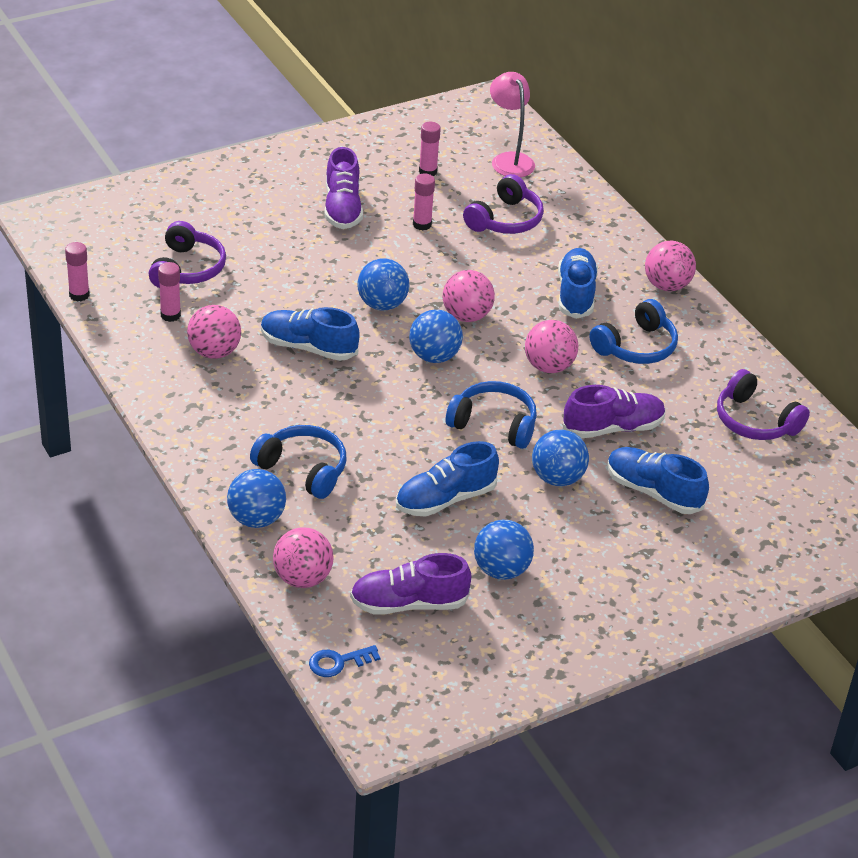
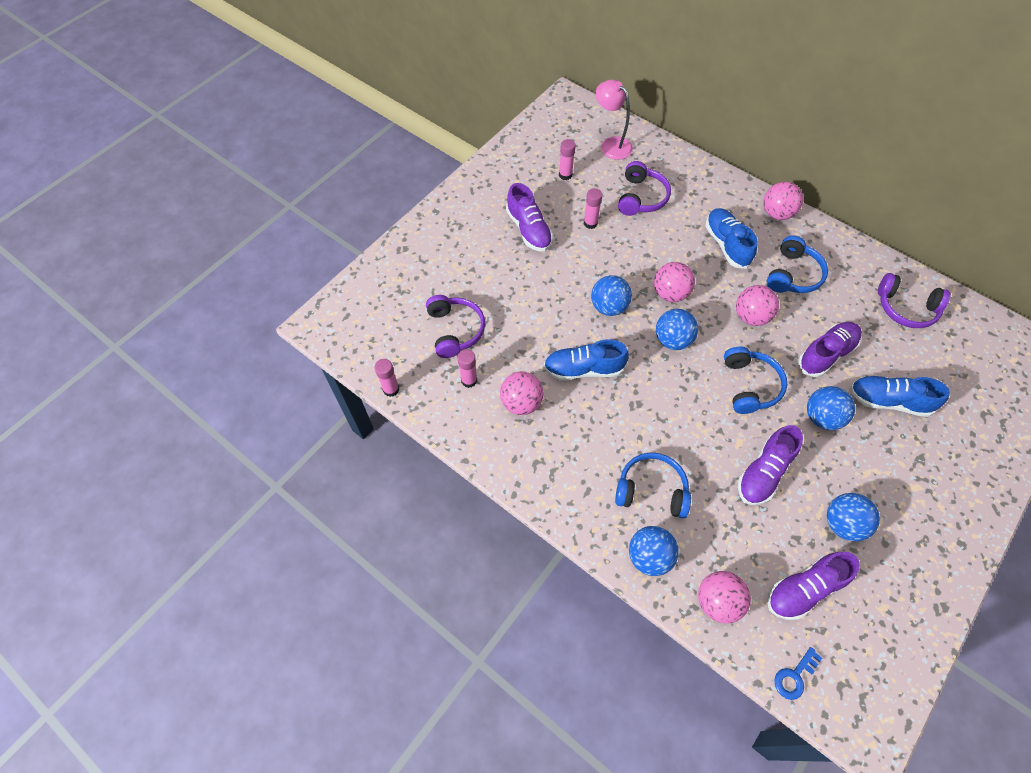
camera: 20 degrees left, 20 degrees up
blue shoe [396,441,499,517] -> purple shoe [738,425,803,505]
blue headphones [446,381,537,449] -> blue headphones turned 90 degrees clockwise [724,346,787,414]

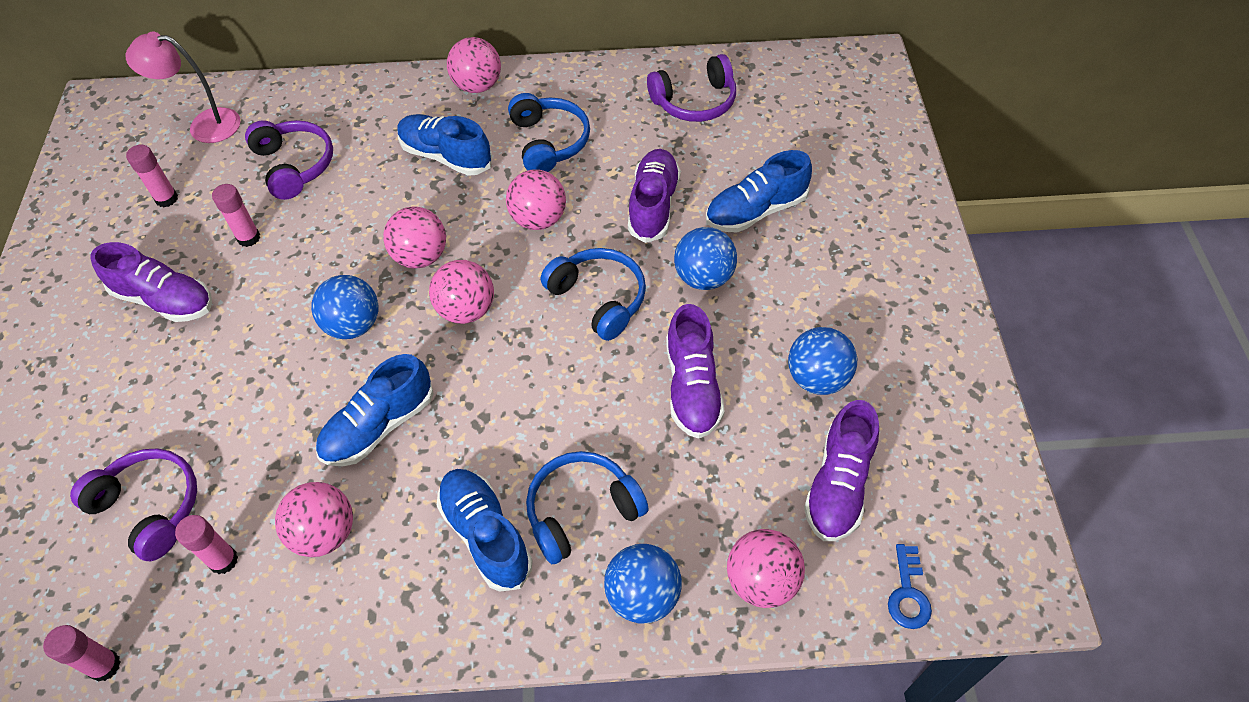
camera: 40 degrees left, 5 degrees down
blue ball [656,309,698,350] -> pink ball [429,260,494,324]
none -> blue shoe [437,469,533,592]

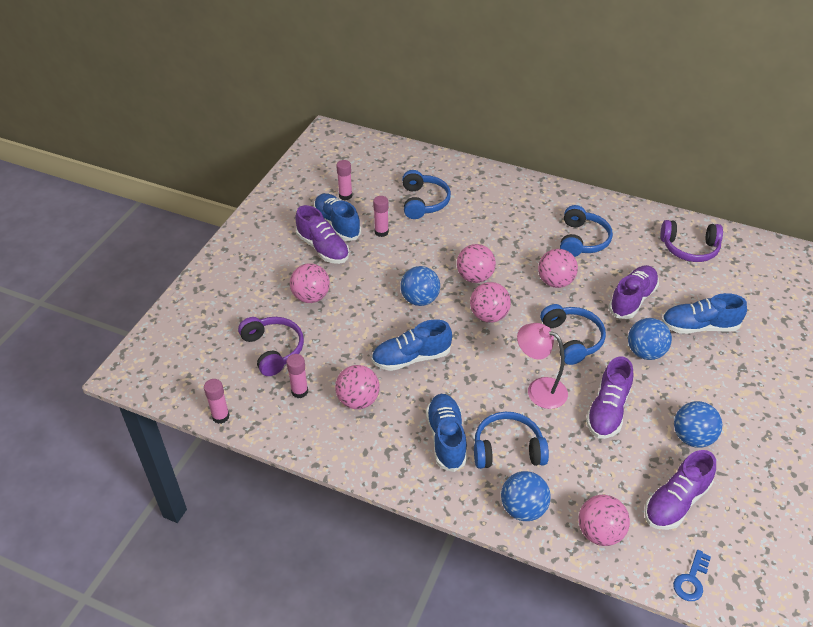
camera: 25 degrees right, 10 degrees down
pink lamp [126,31,240,143] -> pink lamp moved to [517,323,568,409]
purple headphones [245,120,333,200] -> blue headphones [402,170,451,219]
blue shoe [397,114,492,176] -> blue shoe moved to [314,193,361,241]
pink ball [447,37,501,93] -> pink ball moved to [290,263,330,303]

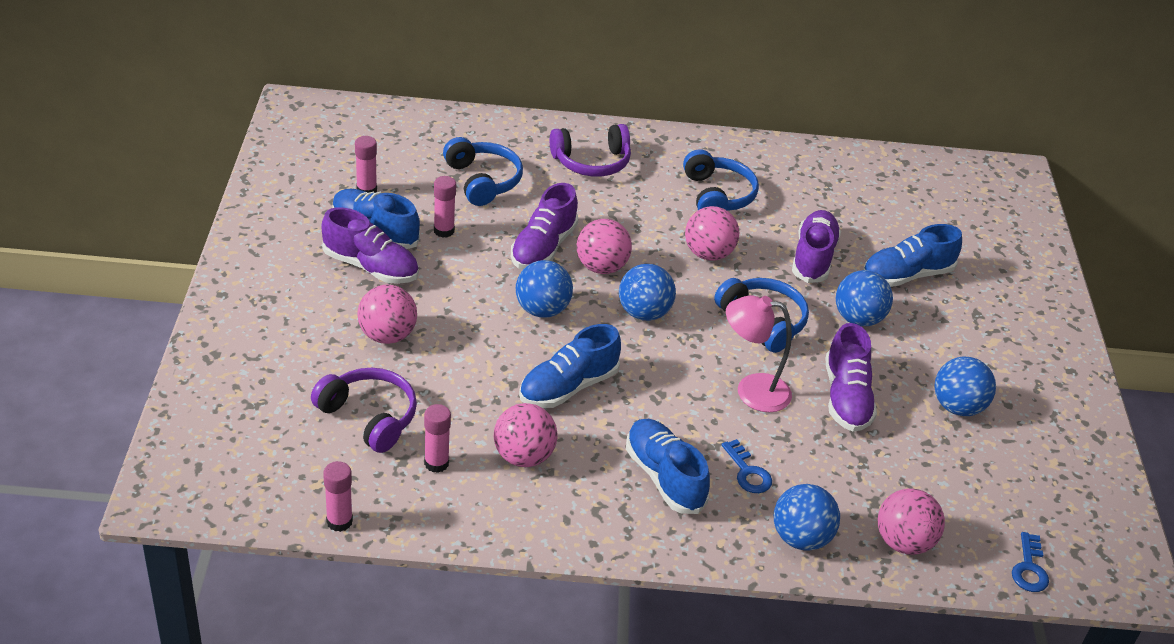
camera: 25 degrees left, 5 degrees down
pink ball [470,282,511,323] -> blue ball [619,264,676,321]
blue headphones [474,412,549,469] -> blue key [722,439,772,493]
purple shoe [644,450,716,530] -> purple shoe moved to [511,183,579,269]
purple headphones [660,220,723,262] -> purple headphones moved to [550,124,631,177]

